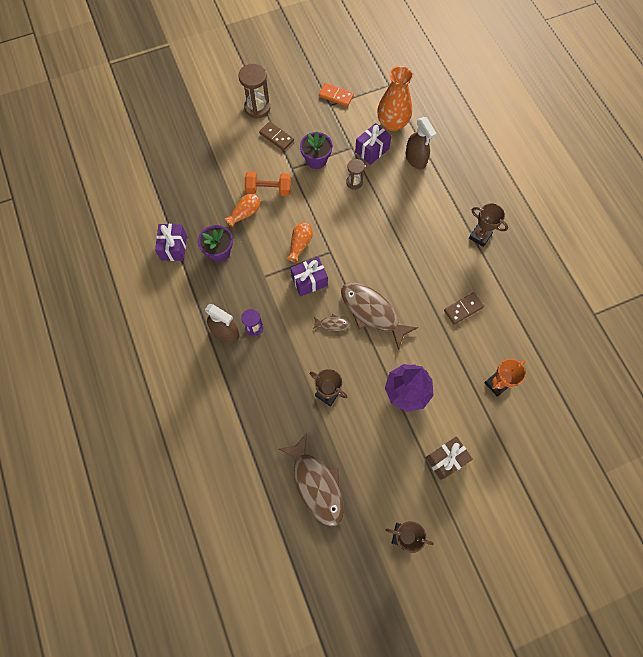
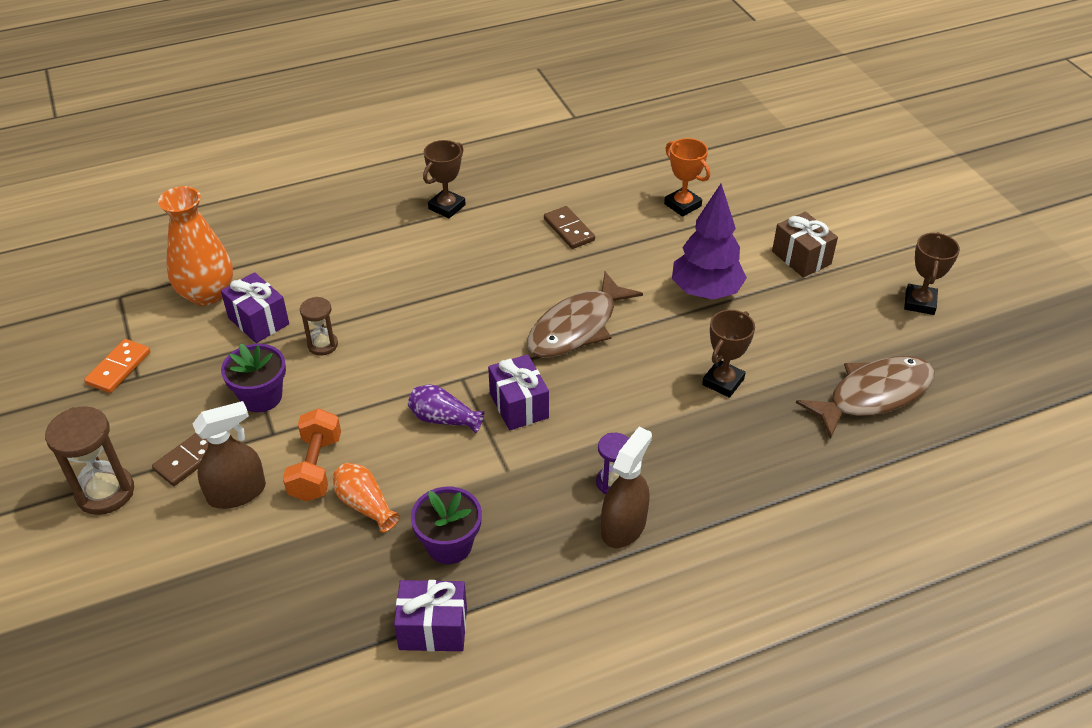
camera: 90 degrees left, 25 degrees down
orange vase [287,222,313,263] -> purple vase [408,384,484,433]
brown fish [313,314,350,331] -> none
brown spray bottle [405,117,437,169] -> brown spray bottle moved to [193,401,266,509]

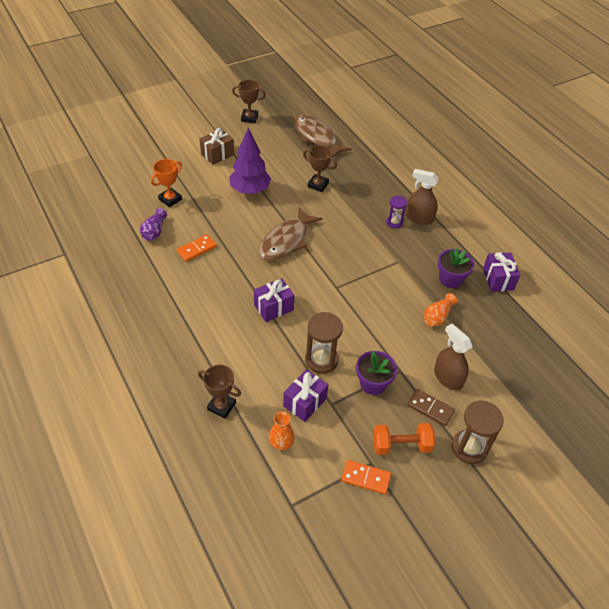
camera: 100 degrees left, 5 degrees up
orange vase [158,186,233,306] -> orange vase [269,411,295,450], size x0.55
orange dumbbell [283,409,341,502] -> orange dumbbell moved to [373,423,435,455]
brown hourglass [300,297,338,356] -> brown hourglass [305,312,343,374], size x1.67
purple vase [408,384,484,433] -> purple vase moved to [140,208,167,241]
brown trophy [423,140,466,218] -> brown trophy moved to [198,365,241,419]
purple gift [488,354,549,430] -> purple gift moved to [254,278,294,322]
brown fish [527,272,643,358] -> brown fish turned 90 degrees clockwise [259,207,322,261]
brown domino [544,206,595,249] -> orange domino [177,234,217,262]

